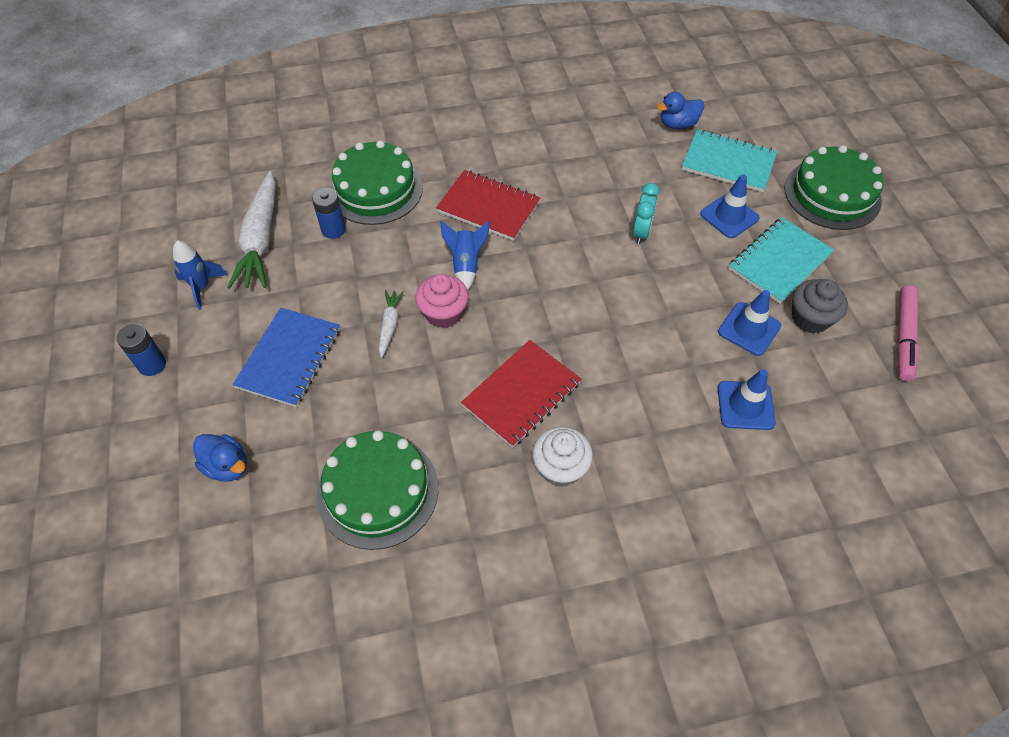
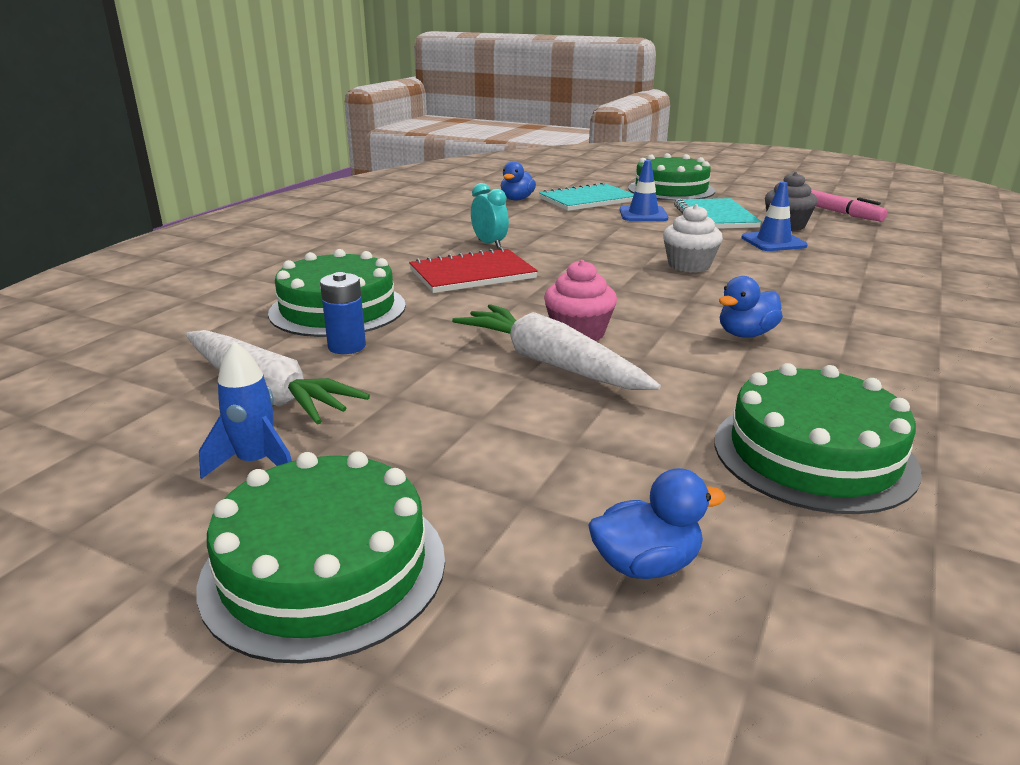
camera: 50 degrees left, 30 degrees down
blue battery [117,324,166,376] -> green cake [197,451,445,664]
blue notebook [233,308,340,407] -> none
white carrot [379,290,404,358] -> white carrot [452,304,661,390], size x2.02
blue rocket [440,221,490,290] -> none
red notebook [461,340,581,448] -> blue duck [719,276,783,337]
white cupcake [532,426,593,487] -> white cupcake moved to [663,204,723,273]
turquoise clock [632,183,660,244] -> turquoise clock moved to [471,183,509,248]
blue traffic cone [718,369,776,430] -> none

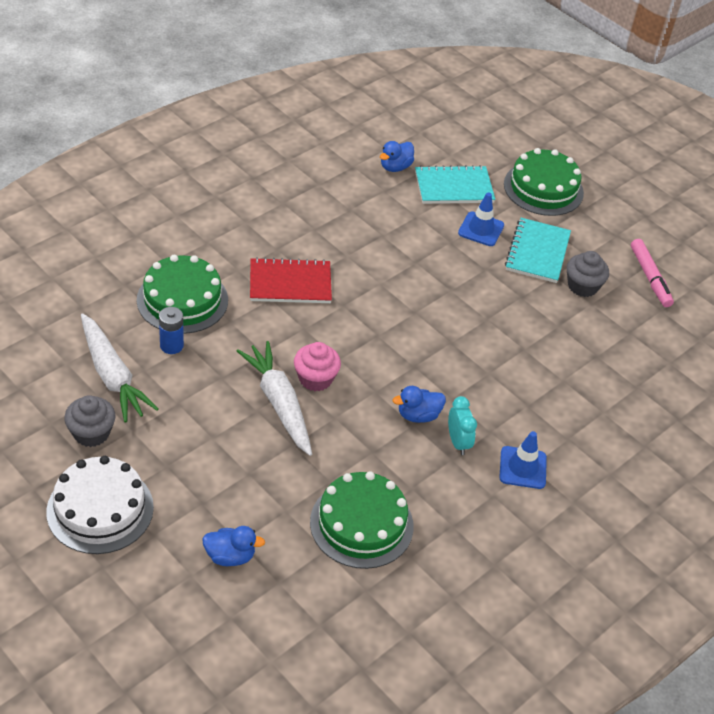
camera: 15 degrees right, 20 degrees up
green cake [197,451,445,664] -> white cake [46,456,154,554]
blue rocket [199,342,292,479] -> grey cupcake [64,395,116,447]
turquoise clock [471,183,509,248] -> turquoise clock moved to [448,396,477,455]
white cupcake [663,204,723,273] -> none
blue traffic cone [741,182,808,251] -> blue traffic cone moved to [499,431,547,489]

